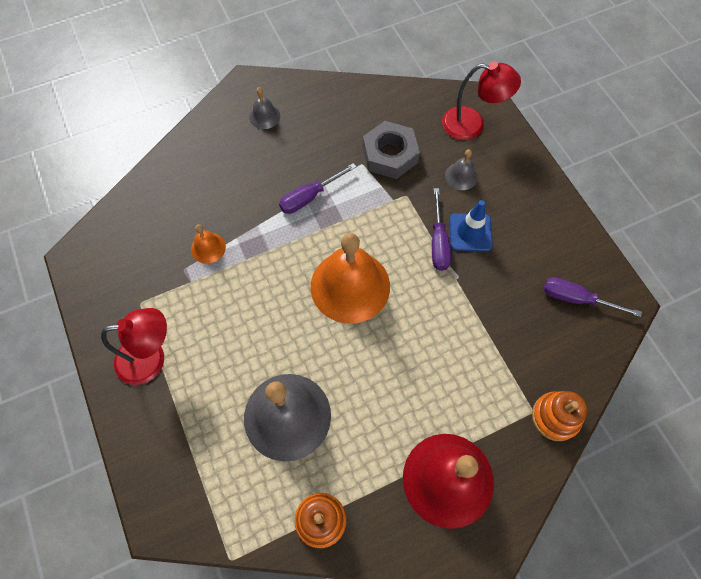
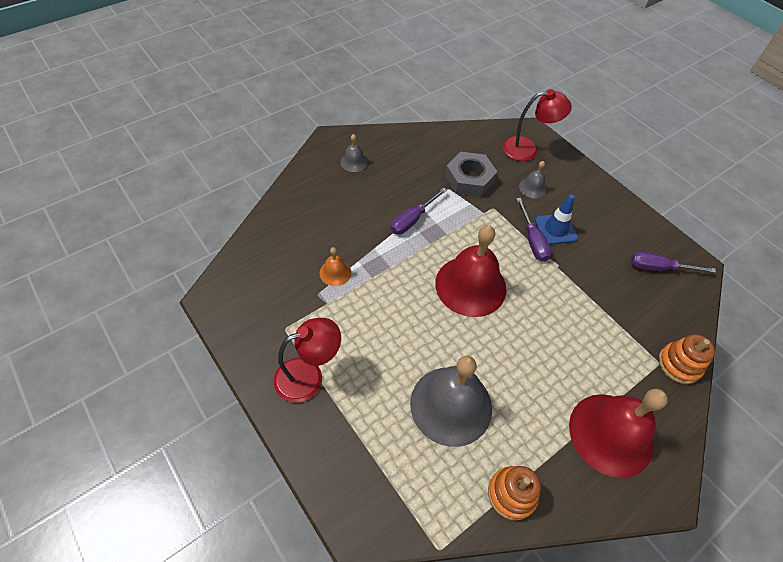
camera: 15 degrees left, 10 degrees down
orange bell [311,233,390,324] -> red bell [435,225,507,317]

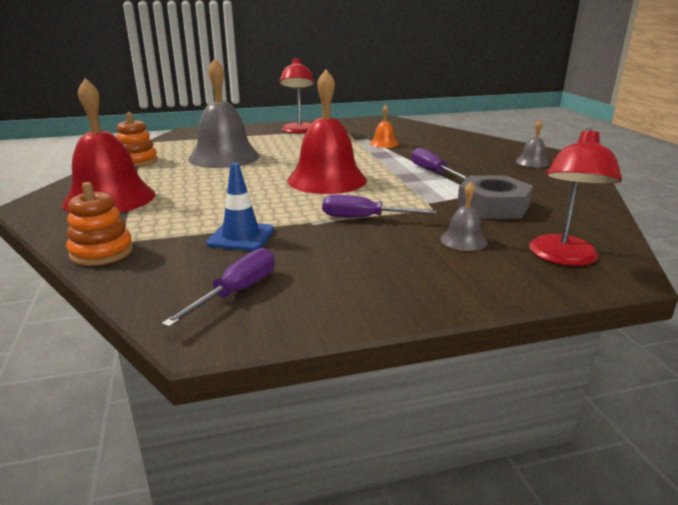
camera: 115 degrees right, 30 degrees down
blue traffic cone [535,195,578,245] -> blue traffic cone moved to [206,163,274,251]

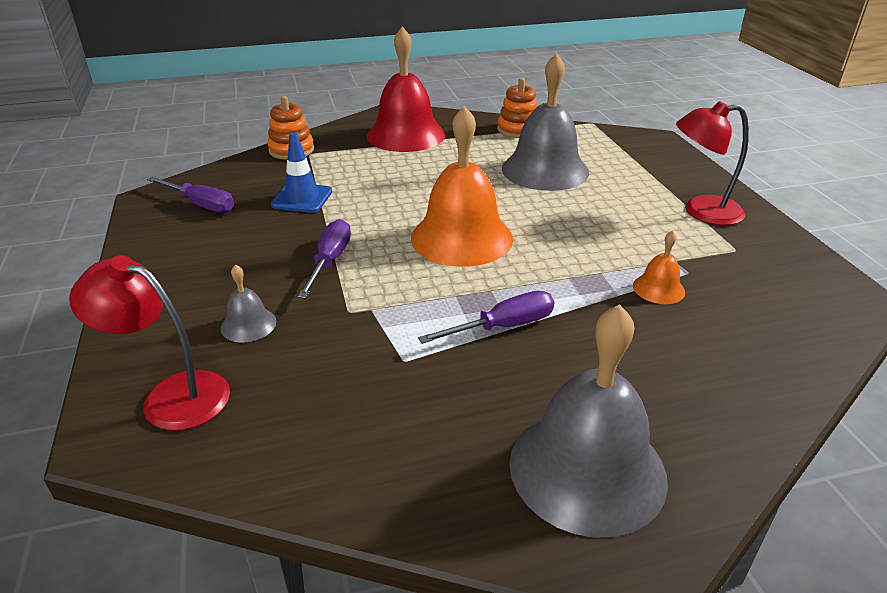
camera: 90 degrees right, 10 degrees up
red bell [287,69,367,194] -> orange bell [411,106,513,267]
grey nut [457,175,533,219] -> none
grey bell [516,119,550,167] -> grey bell [509,304,668,538], size x2.24

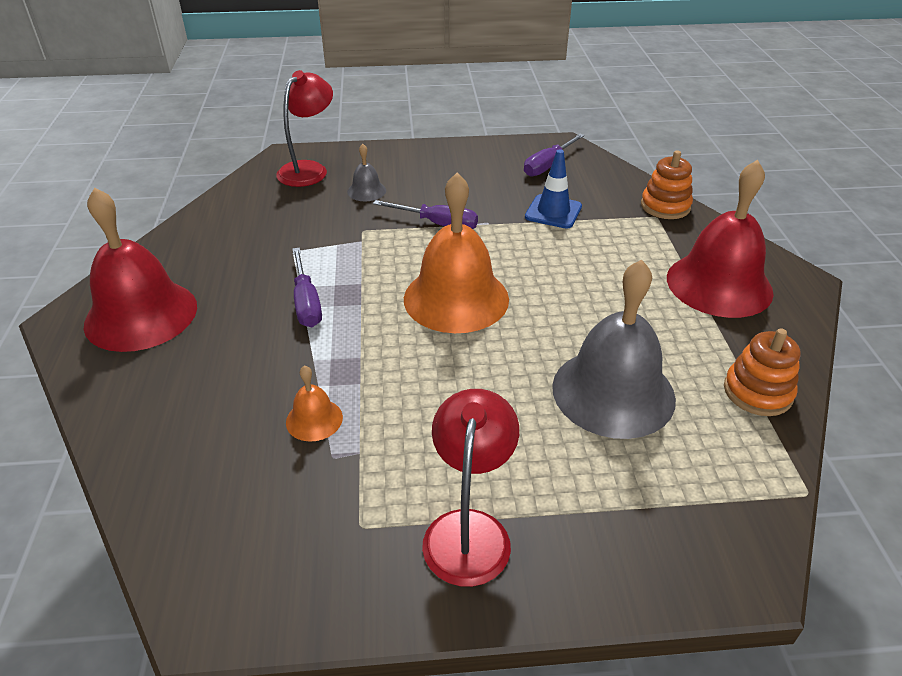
camera: 100 degrees right, 5 degrees up
grey bell [509,304,668,538] -> red bell [83,187,197,352]

